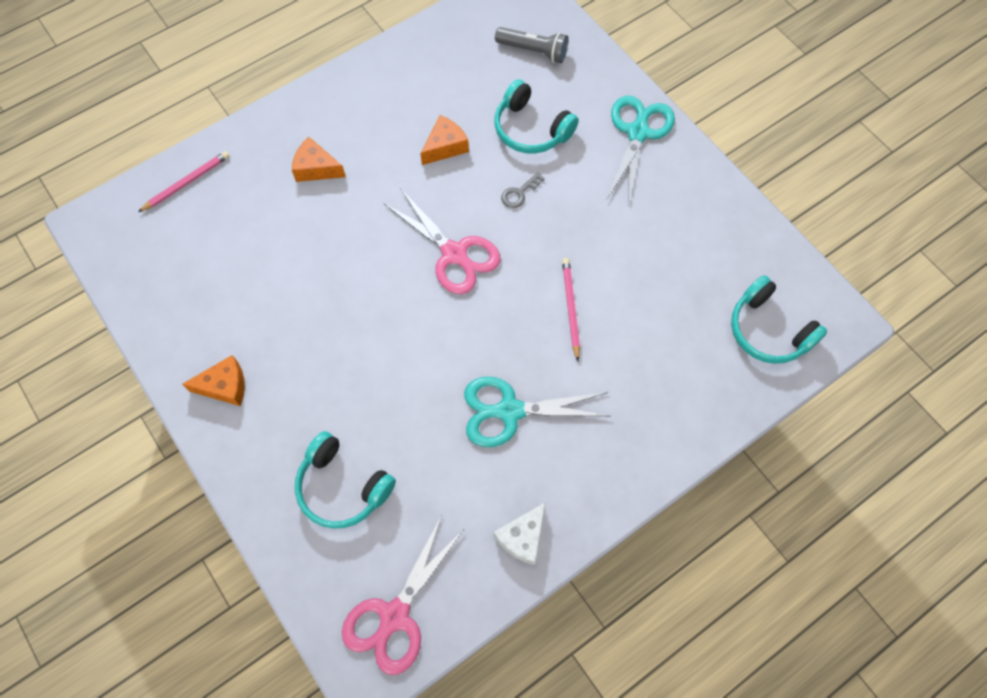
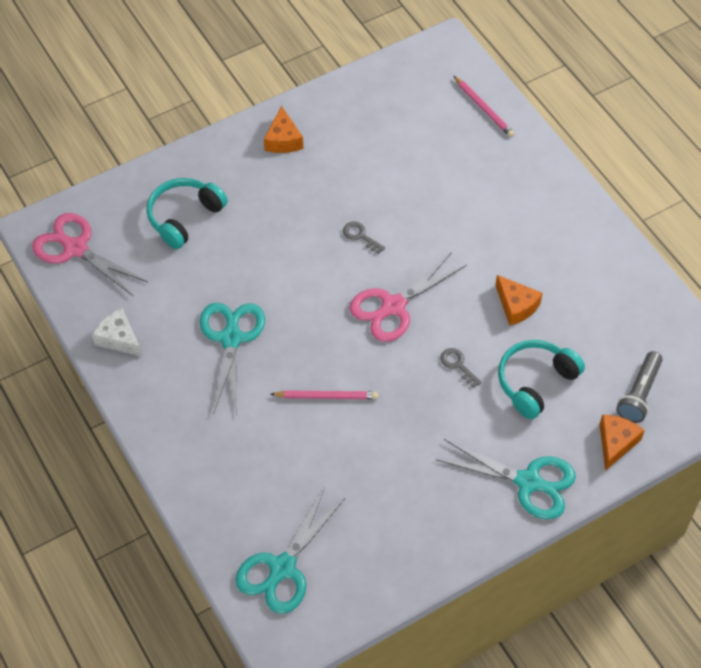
camera: 95 degrees right, 10 degrees down
orange cheese [292,137,346,182] -> orange cheese moved to [599,415,645,471]
turquoise headphones [731,275,827,364] -> turquoise scissors [236,487,345,614]
none -> grey key [343,221,385,254]

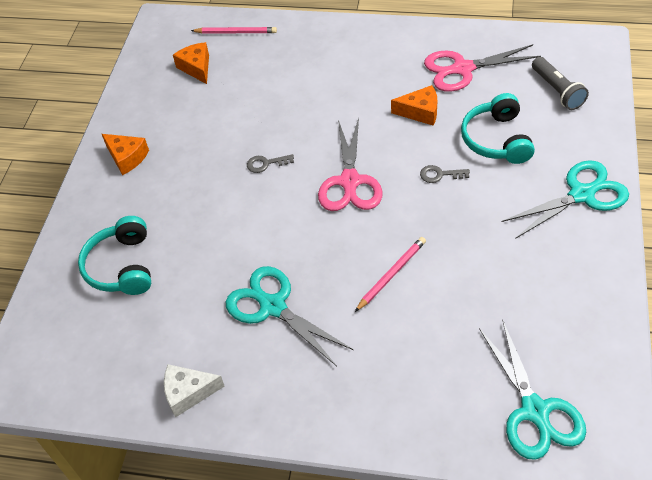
camera: 45 degrees left, 5 degrees down
pink scissors [32,213,148,297] -> pink scissors moved to [424,44,541,92]
orange cheese [599,415,645,471] -> orange cheese moved to [173,42,209,84]

